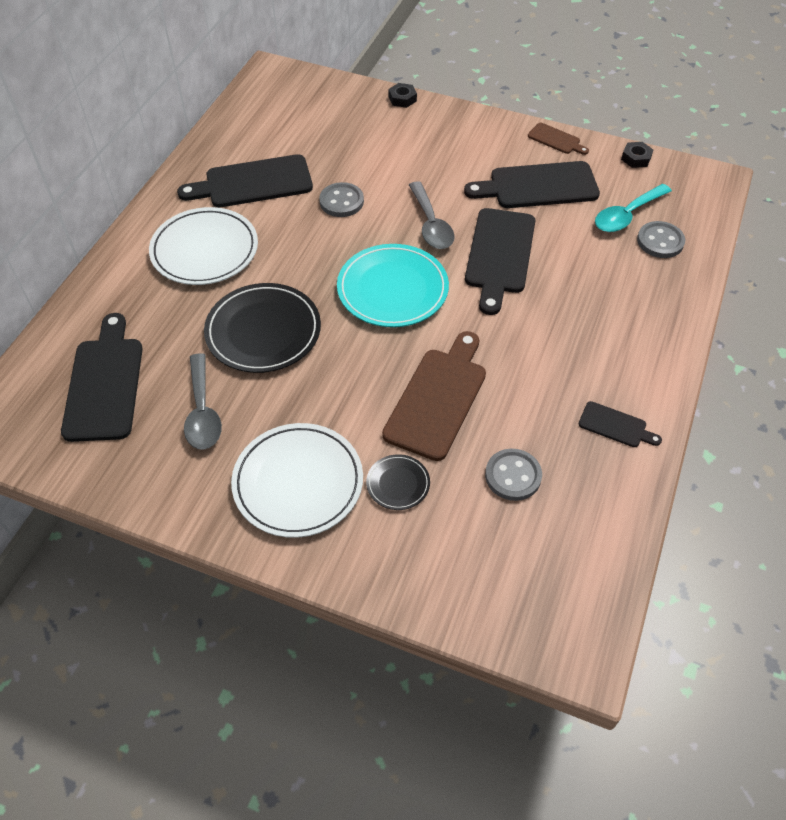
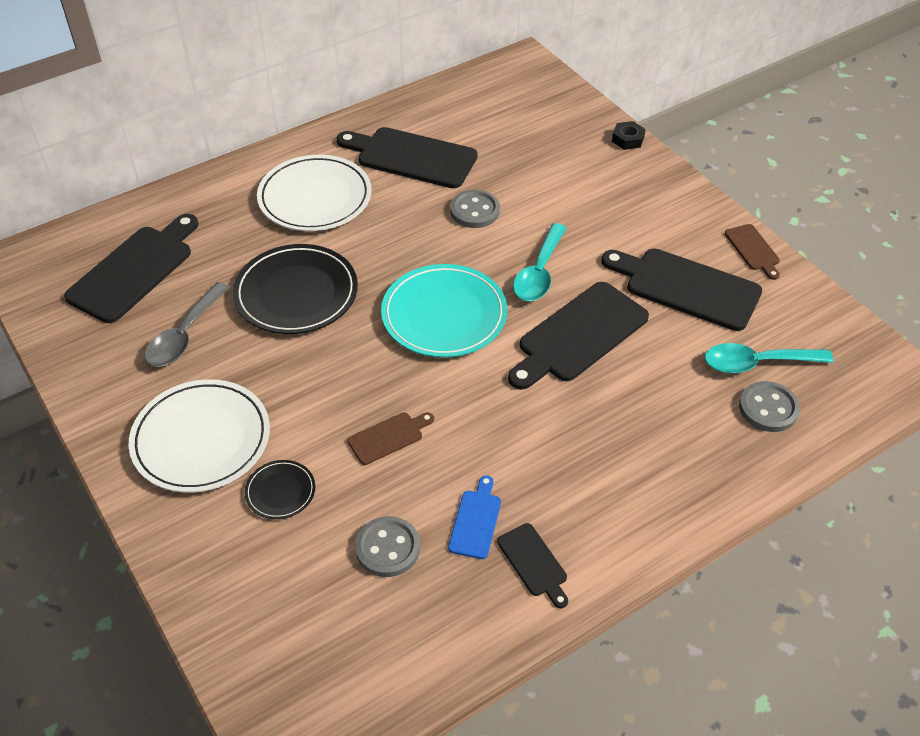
camera: 35 degrees right, 5 degrees down
brown cutting board [382,331,486,461] -> brown cutting board [347,412,434,465], size x0.50
grey spoon [409,181,455,249] -> turquoise spoon [513,223,567,301]
black nut [621,142,653,168] -> none
none -> blue cutting board [448,475,501,559]

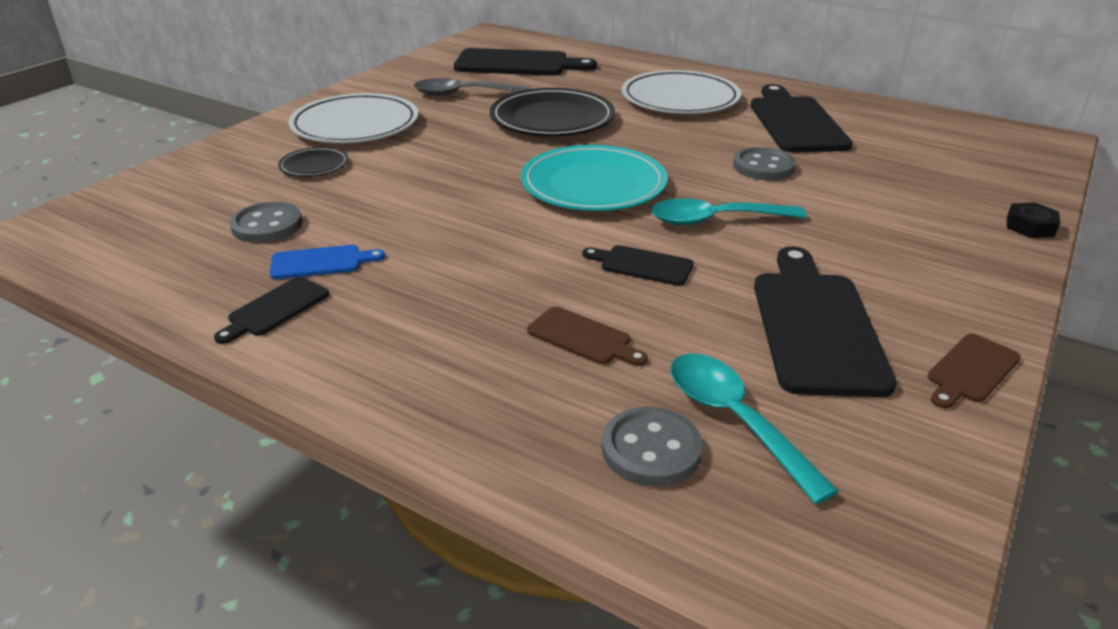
camera: 65 degrees right, 15 degrees down
brown cutting board [347,412,434,465] -> brown cutting board moved to [527,306,648,366]
black cutting board [508,282,649,390] -> black cutting board [582,245,694,286], size x0.50

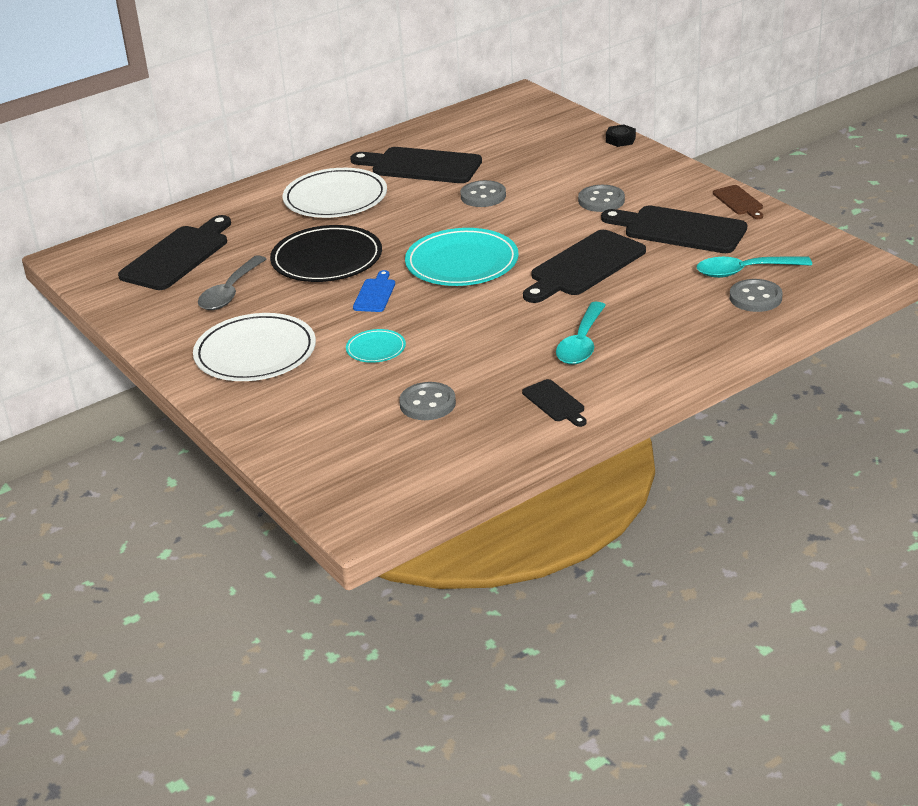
camera: 65 degrees left, 0 degrees up
blue cutting board [270,245,385,279] -> blue cutting board moved to [353,270,395,312]
black plate [278,147,349,177] -> none
brown cutting board [527,306,648,366] -> none
black cutting board [582,245,694,286] -> black cutting board [523,230,646,303], size x2.01
turquoise spoon [651,198,807,225] -> turquoise spoon moved to [556,302,606,365]
none -> turquoise plate [346,329,406,363]
none -> grey button [578,185,625,212]

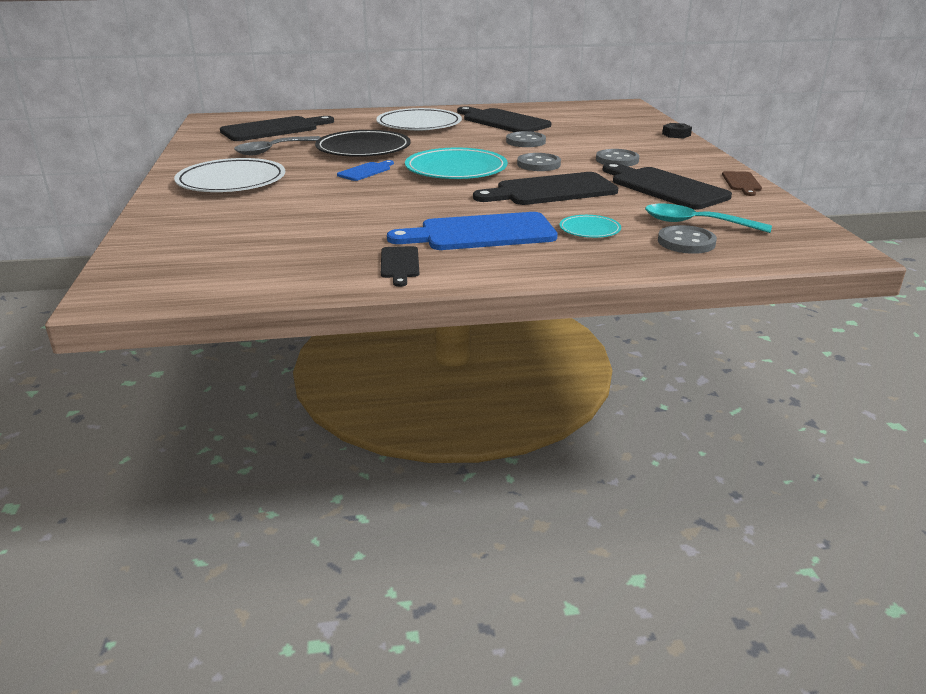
camera: 25 degrees right, 5 degrees down
turquoise plate [346,329,406,363] -> turquoise plate moved to [559,215,621,238]
grey button [399,382,456,420] -> grey button moved to [517,153,561,171]
turquoise spoon [556,302,606,365] -> blue cutting board [387,212,558,250]

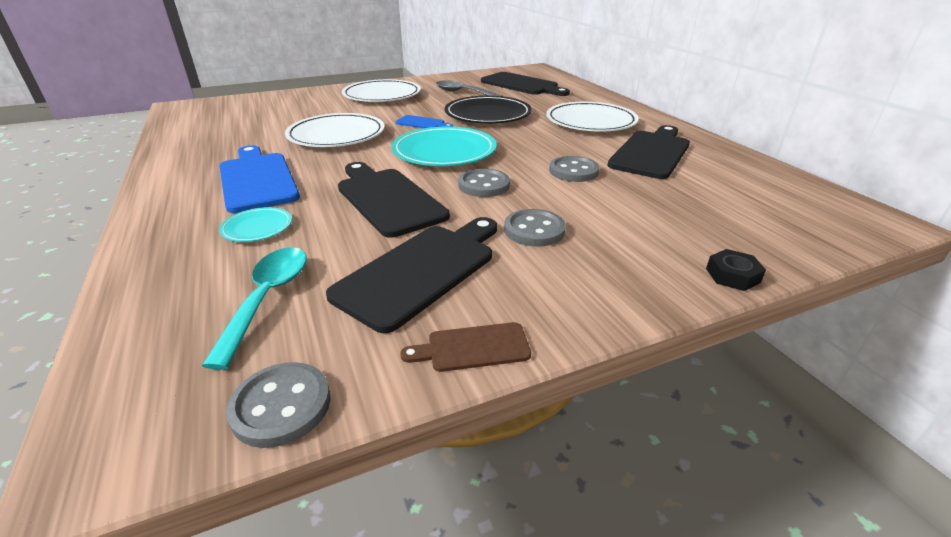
camera: 75 degrees right, 5 degrees up
black cutting board [381,246,419,287] -> none
grey button [658,225,717,254] -> grey button moved to [226,362,331,448]
none -> white plate [285,113,385,147]

